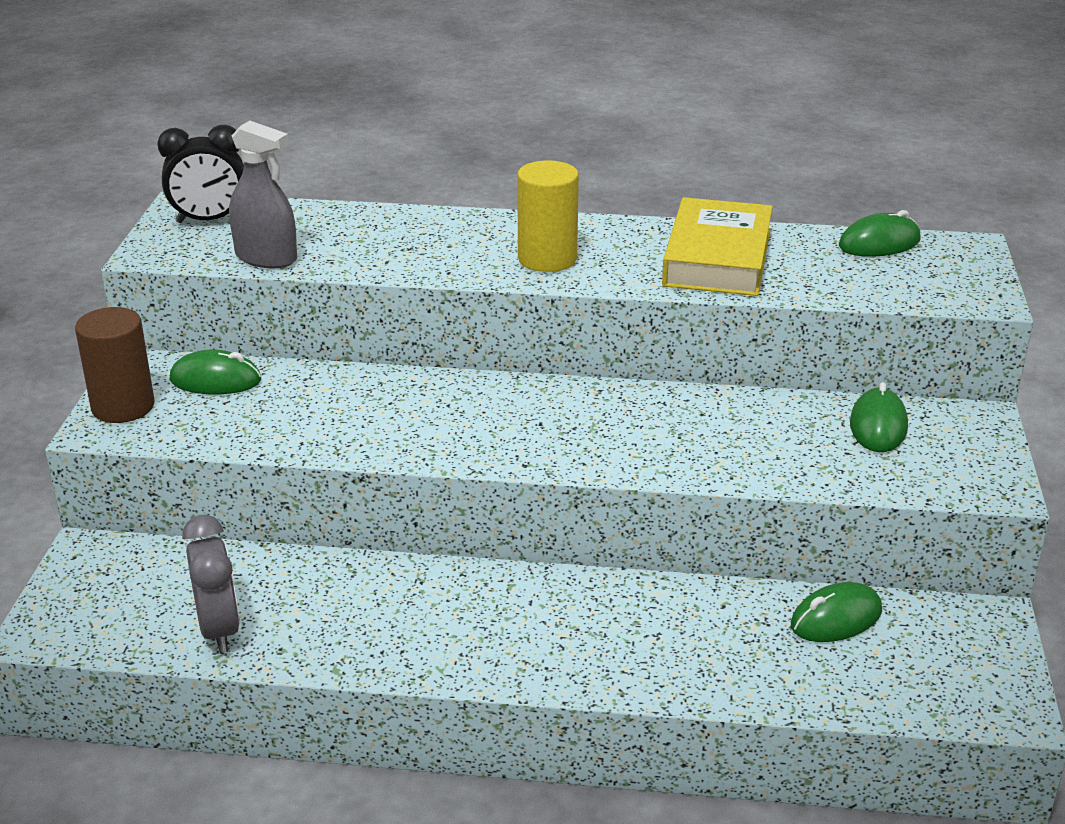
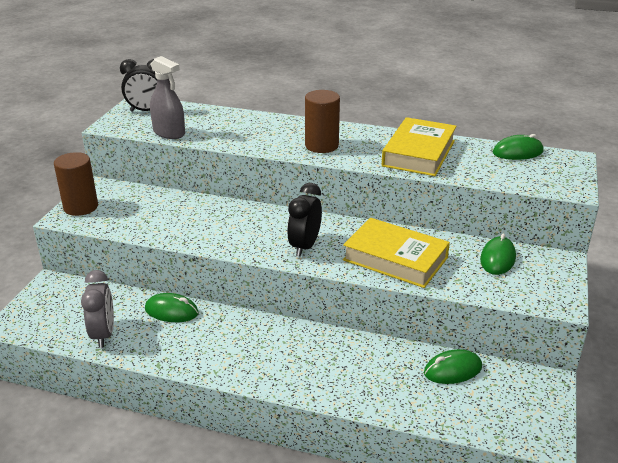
camera: 10 degrees right, 0 degrees up
green mouse [170,350,261,394] -> green mouse moved to [145,293,199,322]
yellow cylinder [517,161,579,272] -> brown cylinder [305,90,340,153]
none -> black clock [287,183,322,257]
none -> yellow book [343,218,450,288]

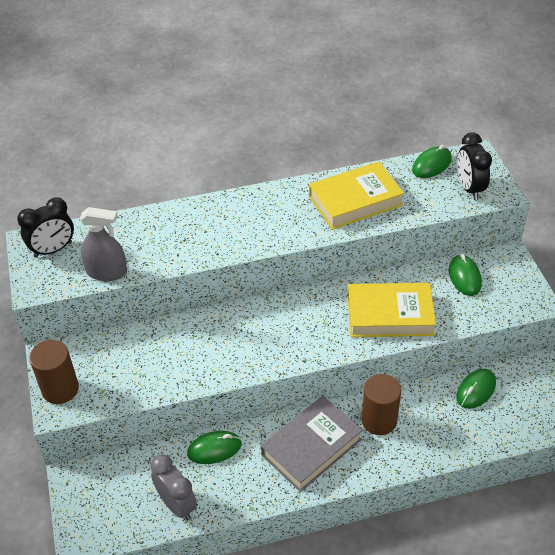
camera: 30 degrees left, 15 degrees up
black clock [287,183,322,257] -> black clock moved to [457,132,492,200]
brown cylinder [305,90,340,153] -> brown cylinder moved to [361,374,401,435]
yellow book [382,117,457,176] -> yellow book turned 75 degrees clockwise [309,162,404,230]
none -> grey book [261,396,363,492]

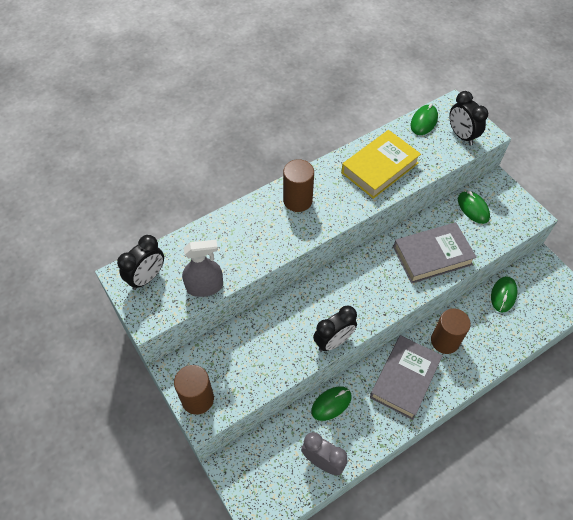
camera: 20 degrees left, 10 degrees up
yellow book [348,283,436,337] -> grey book [393,222,477,283]
none -> brown cylinder [283,159,314,212]
none -> black clock [313,305,357,351]

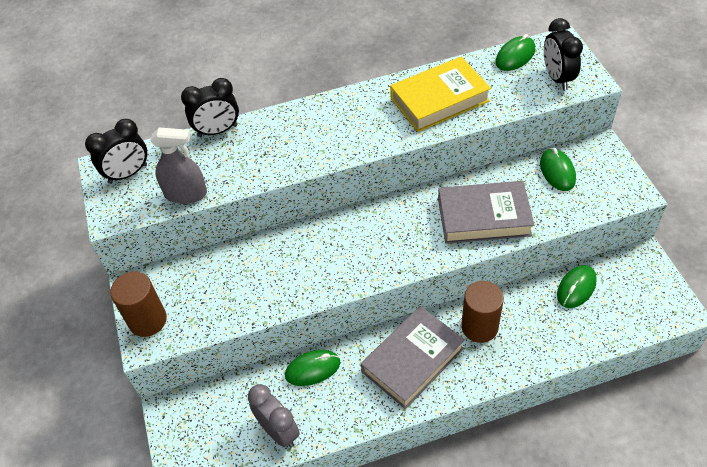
camera: 20 degrees right, 5 degrees down
brown cylinder [283,159,314,212] -> none
black clock [313,305,357,351] -> black clock moved to [181,78,239,137]

